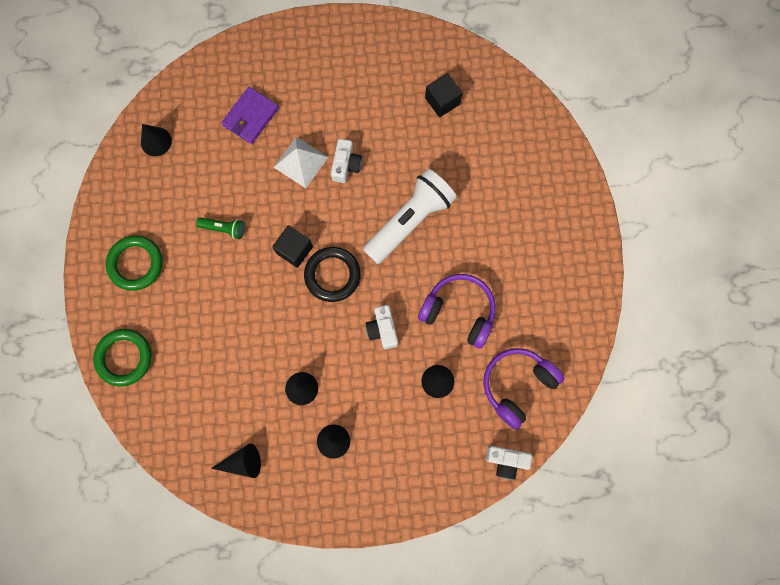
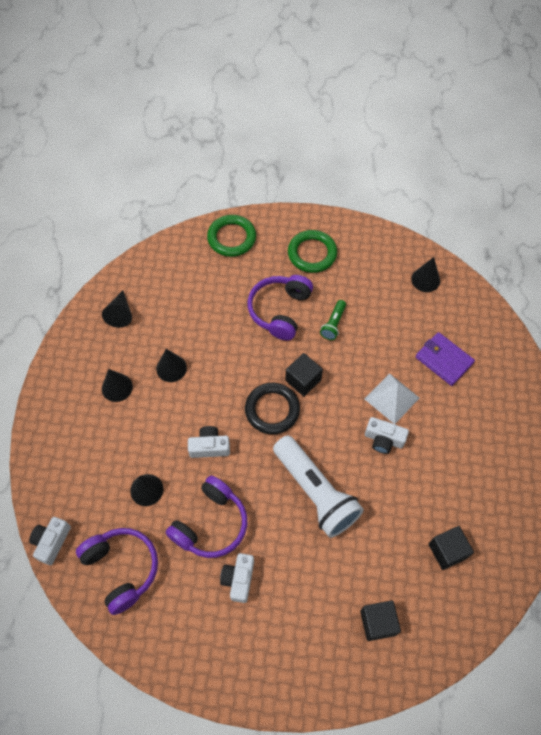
camera: 100 degrees right, 15 degrees down
none -> white camera [220,553,254,603]
none -> purple headphones [247,275,313,341]
none -> black cube [360,600,401,641]

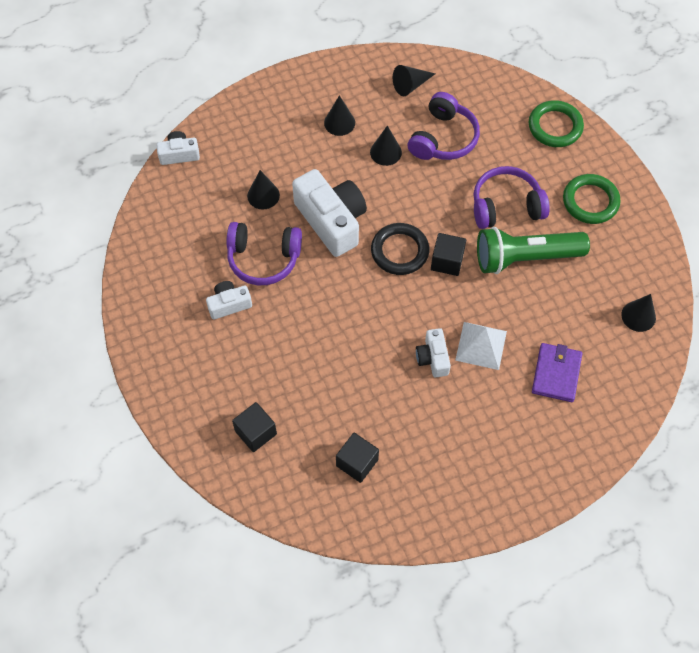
camera: 60 degrees right, 0 degrees up
purple headphones [76,528,158,615] -> purple headphones moved to [408,92,480,160]
white camera [188,426,230,458] -> white camera [292,169,367,257], size x1.94
white flashlight [273,436,364,538] -> none
green flashlight [320,300,346,340] -> green flashlight [477,227,590,274], size x2.23

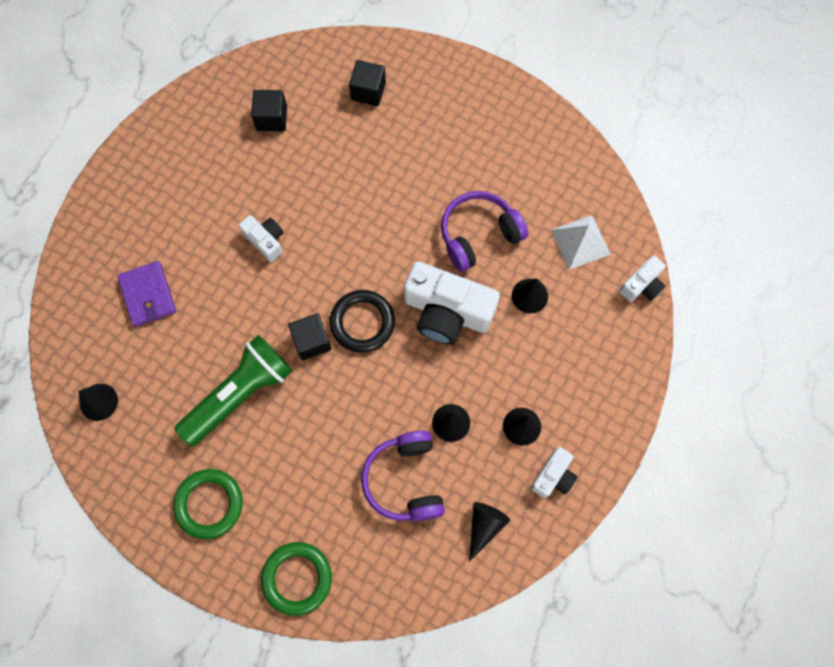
camera: 145 degrees right, 10 degrees up
white camera [206,281,252,320] -> white camera moved to [531,447,577,498]
white pyramid [455,322,507,370] -> white pyramid moved to [551,215,611,270]
purple headphones [473,166,550,229] -> none

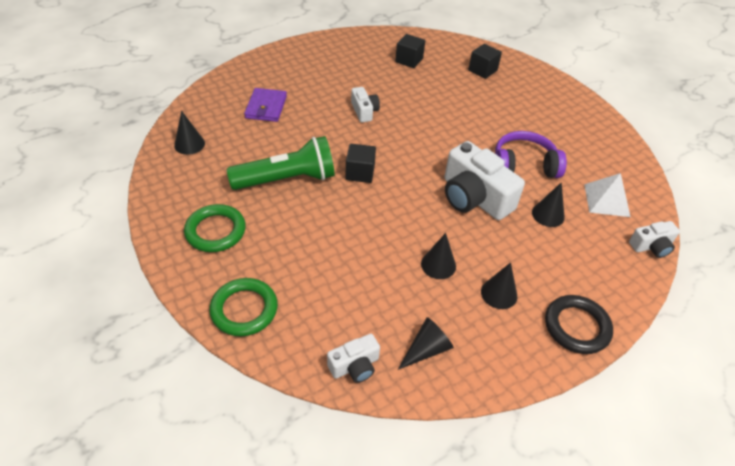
camera: 25 degrees right, 25 degrees down
black ring [330,290,395,352] -> black ring moved to [545,295,613,354]
purple headphones [361,430,445,521] -> none
white camera [531,447,577,498] -> white camera moved to [327,334,380,383]

